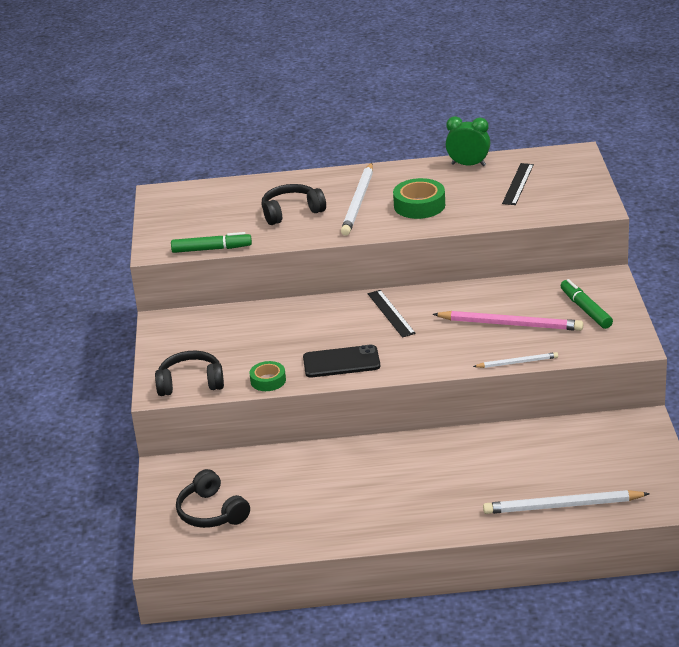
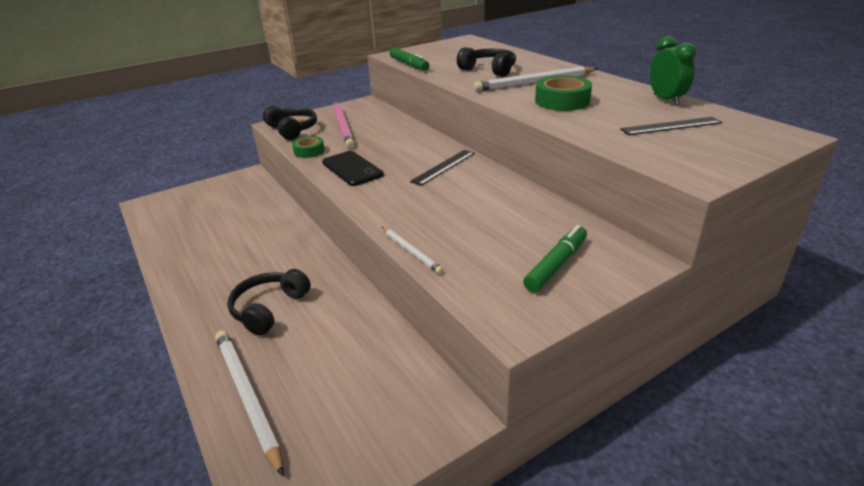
camera: 60 degrees right, 0 degrees up
black headphones [176,469,250,528] -> black headphones moved to [227,269,311,336]
pink pencil [433,311,583,331] -> pink pencil moved to [333,102,355,148]

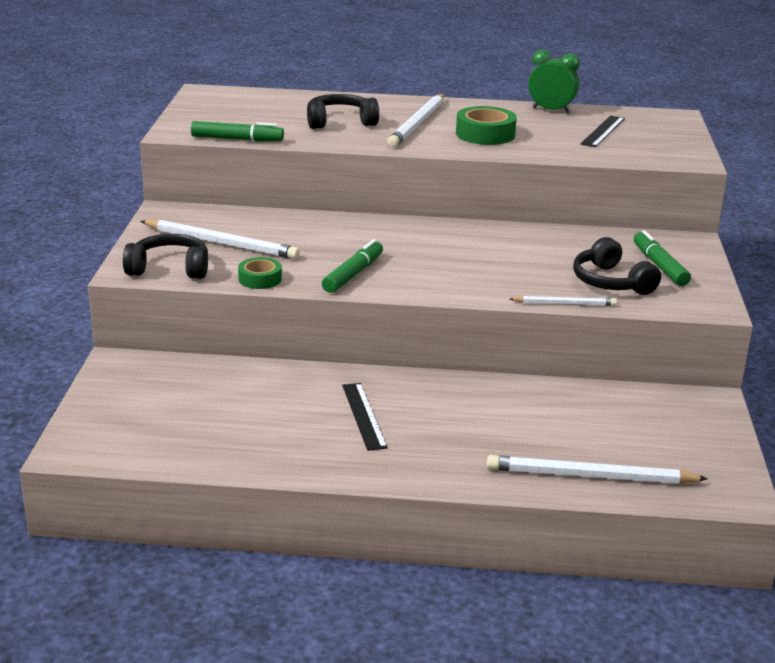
camera: 55 degrees left, 5 degrees down
black headphones [227,269,311,336] -> black headphones moved to [573,237,661,295]
black phone [322,151,384,186] -> green marker [322,239,383,293]
pink pencil [333,102,355,148] -> white pencil [140,220,300,259]
black ruler [410,150,475,186] -> black ruler moved to [342,383,388,451]

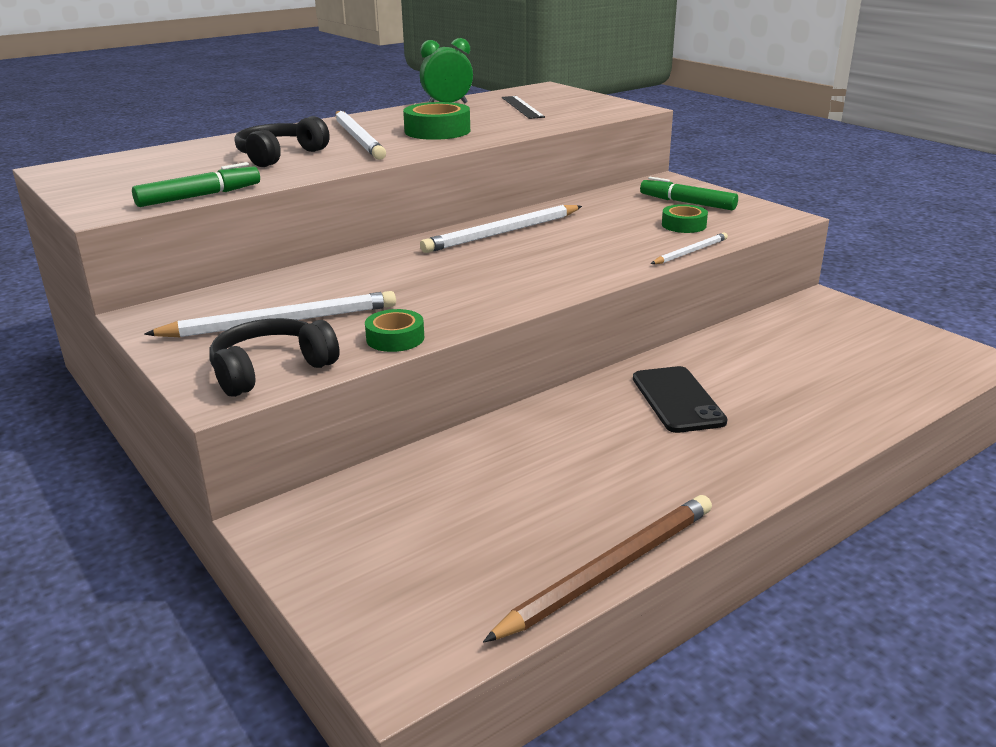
camera: 40 degrees left, 0 degrees up
green marker [322,239,383,293] -> none
black ruler [342,383,388,451] -> none
white pencil [487,455,708,484] -> white pencil moved to [420,205,582,253]
black headphones [573,237,661,295] -> green tape [662,204,708,233]
none -> brown pencil [483,495,712,643]
none -> black phone [633,366,728,433]

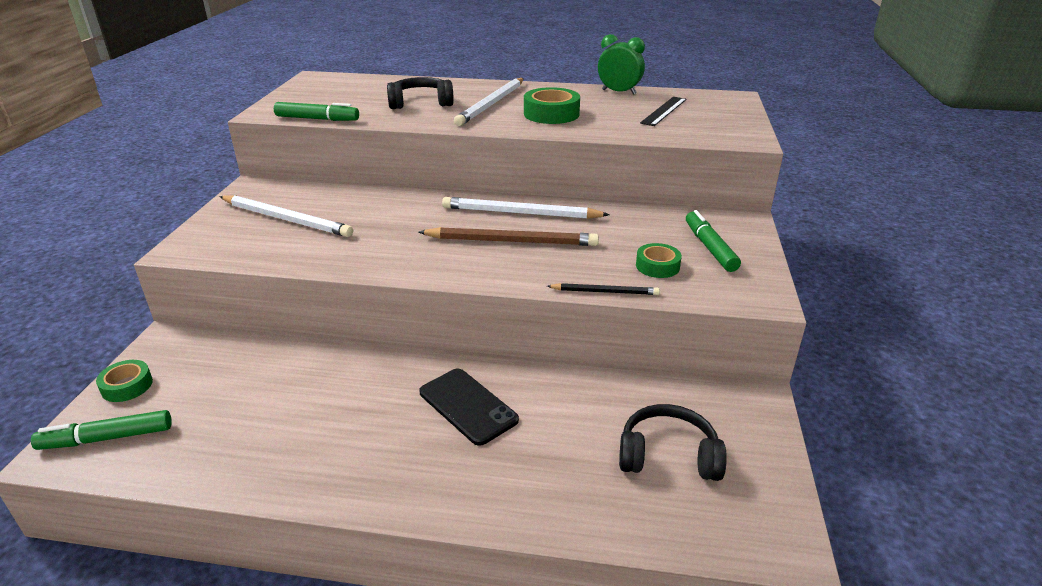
camera: 45 degrees right, 5 degrees up
black headphones [209,318,340,397] -> black headphones moved to [619,404,727,481]
green tape [365,309,424,352] -> green tape moved to [96,360,153,402]
brown pencil [483,495,712,643] -> brown pencil moved to [418,227,599,246]
black phone [633,366,728,433] -> black phone turned 75 degrees counterclockwise [419,368,519,446]
white pencil [651,233,728,264] -> black pencil [547,283,660,295]
none -> green marker [31,410,172,450]

